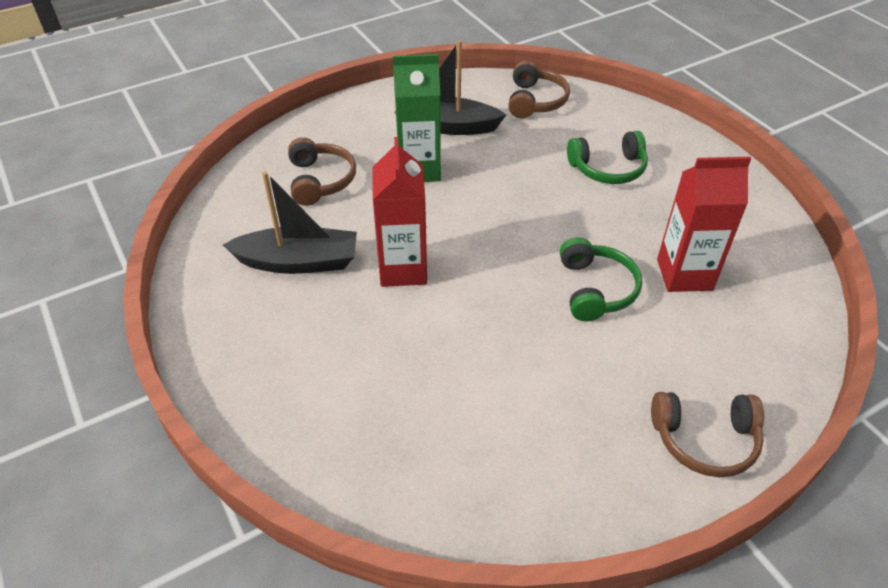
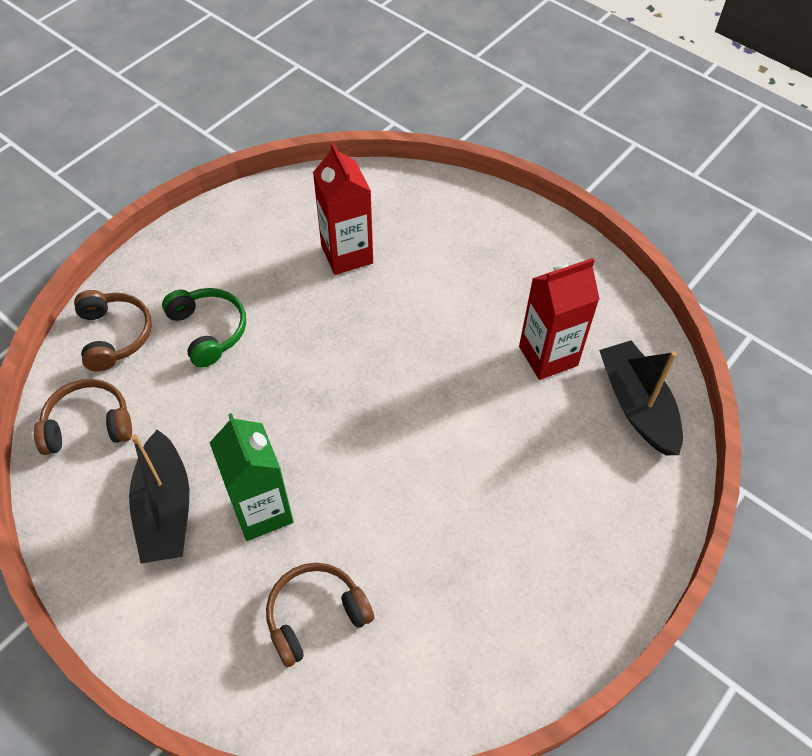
camera: 110 degrees left, 10 degrees up
black boat [223,171,357,274] -> black boat moved to [599,340,683,455]
red carton [372,137,427,287] -> red carton moved to [519,258,600,380]
green headphones [560,237,642,321] -> none
brown headphones [651,392,764,477] -> brown headphones moved to [74,290,152,372]

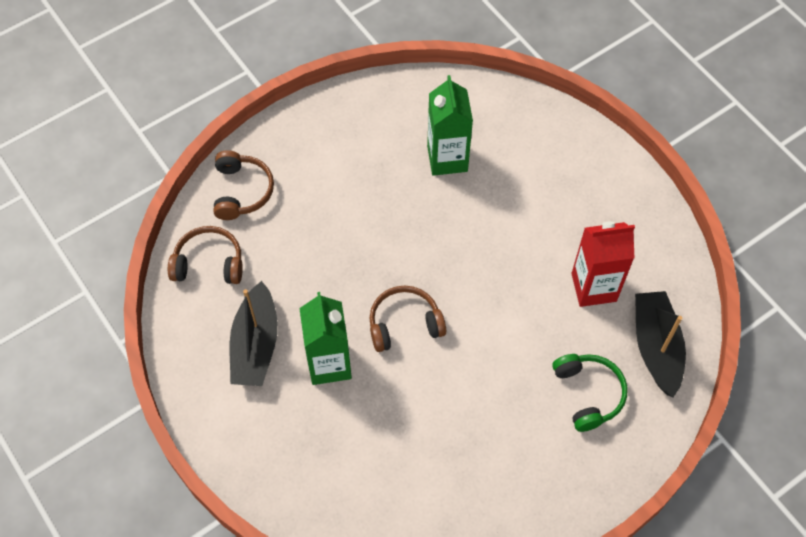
camera: 15 degrees right, 5 degrees up
green headphones [162,288,246,367] -> green headphones moved to [552,354,628,432]
brown headphones [266,563,374,667] -> brown headphones moved to [369,285,446,352]
red carton [313,142,373,275] -> green carton [427,75,473,176]

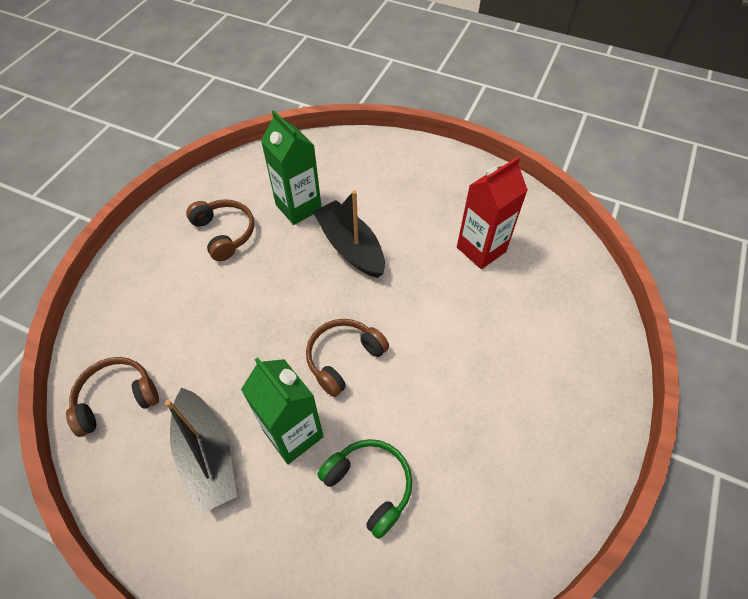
camera: 30 degrees left, 5 degrees down
brown headphones [214,150,274,220] -> brown headphones moved to [186,199,254,261]
green headphones [552,354,628,432] -> green headphones moved to [317,439,412,539]
black boat [635,291,686,398] -> black boat moved to [313,190,385,278]

